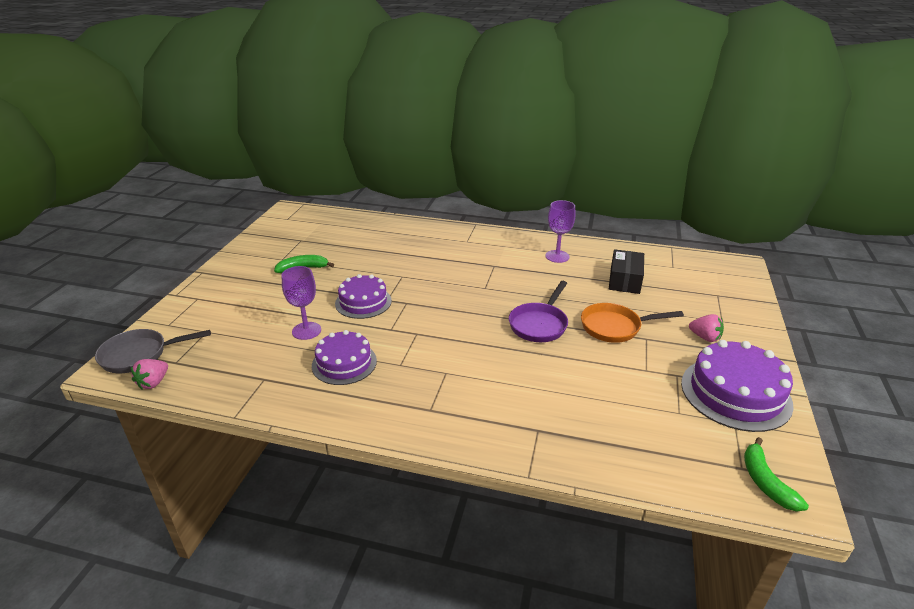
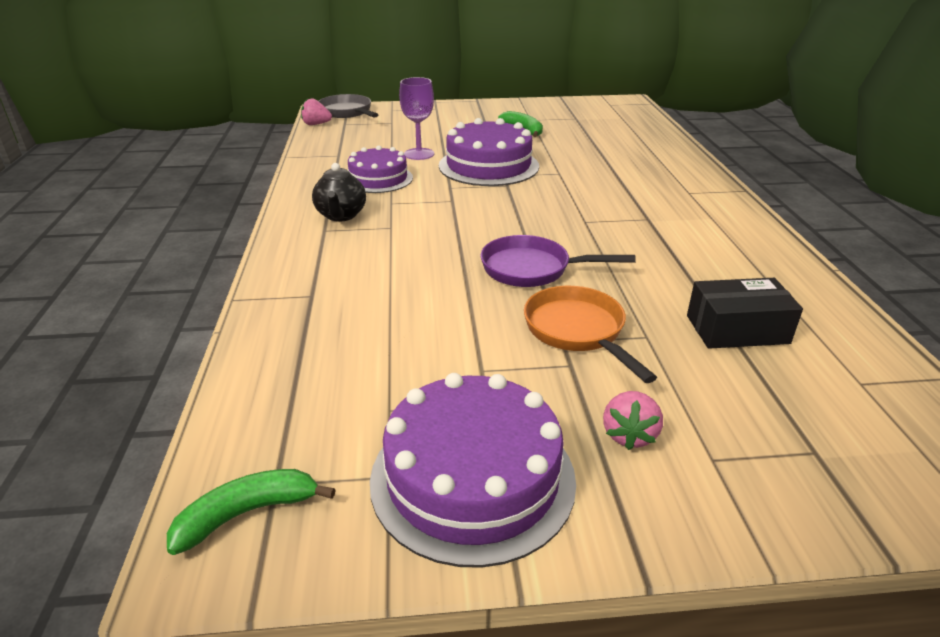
camera: 70 degrees right, 0 degrees up
purple cake [335,274,392,319] -> purple cake [439,118,539,186], size x1.52
purple goblet [545,200,576,263] -> none
none -> black teapot [312,163,366,222]

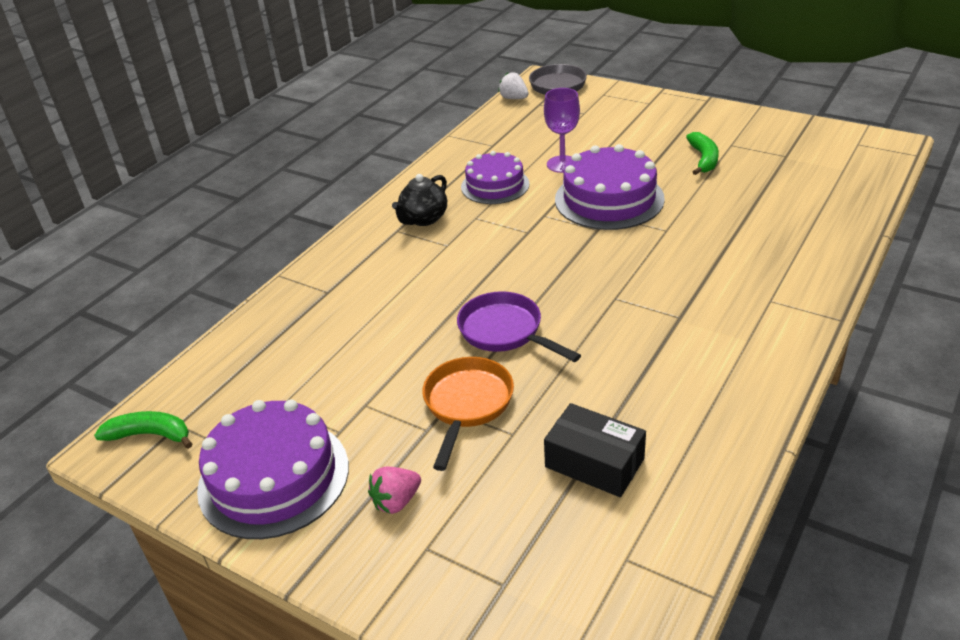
camera: 40 degrees right, 5 degrees up
pink strawberry [301,98,332,125] -> white strawberry [498,72,529,99]

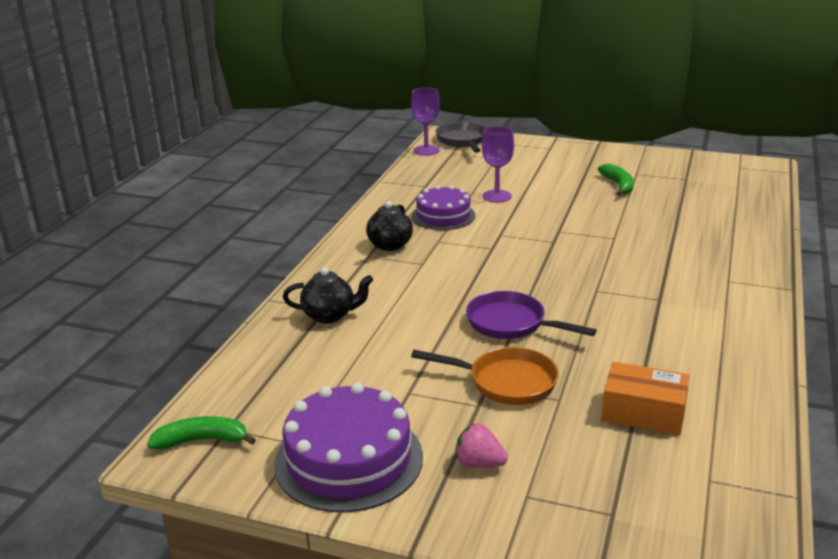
camera: 15 degrees left, 10 degrees down
pink strawberry [368,467,421,514] -> pink strawberry turned 75 degrees clockwise [455,423,508,468]
orange pan [422,357,514,471] -> orange pan turned 105 degrees clockwise [411,347,559,405]
white strawberry [498,72,529,99] -> purple goblet [411,87,440,156]
black box [544,403,646,497] -> orange box [602,362,690,435]
purple cake [555,144,665,230] -> none
none -> black teapot [283,267,373,324]

